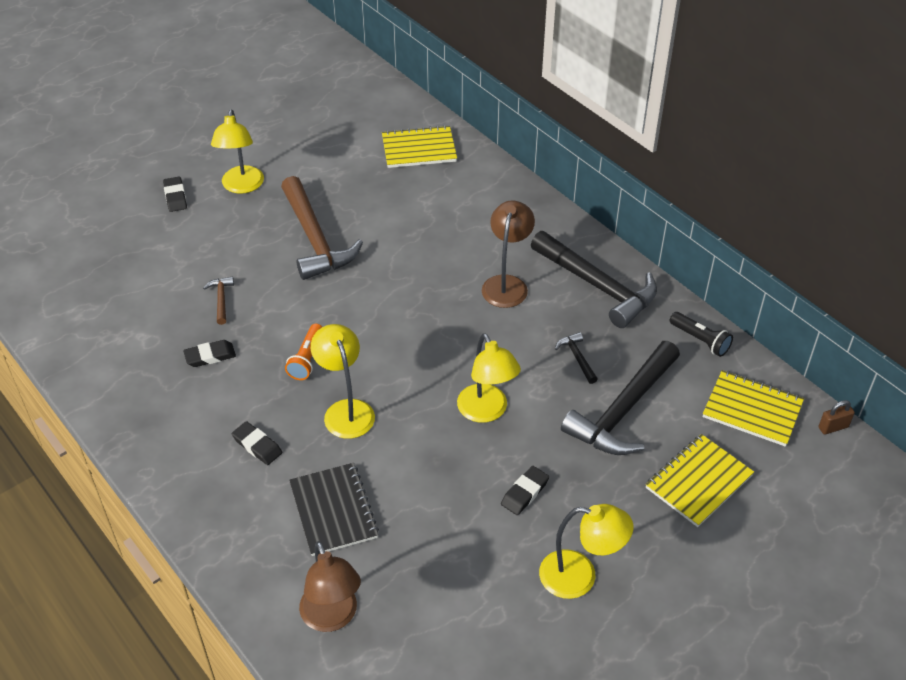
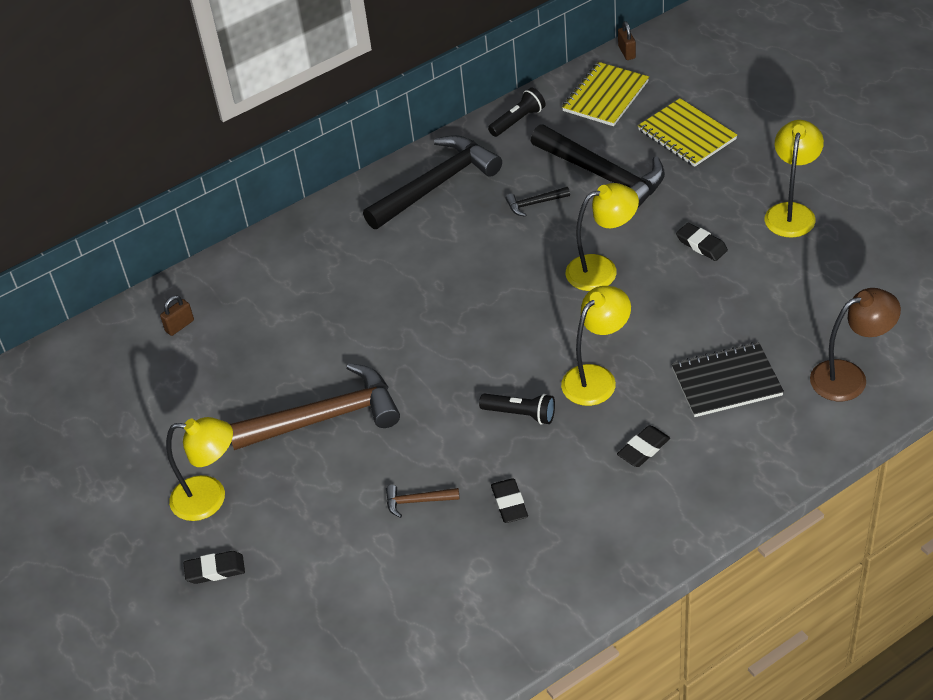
camera: 80 degrees left, 0 degrees up
orange flashlight [285,324,322,380] -> black flashlight [479,393,555,424]
yellow lamp [311,324,375,439] -> yellow lamp turned 150 degrees clockwise [561,286,631,406]
yellow notebook [382,125,457,168] -> brown padlock [160,295,194,336]
brown lamp [482,200,535,308] -> none

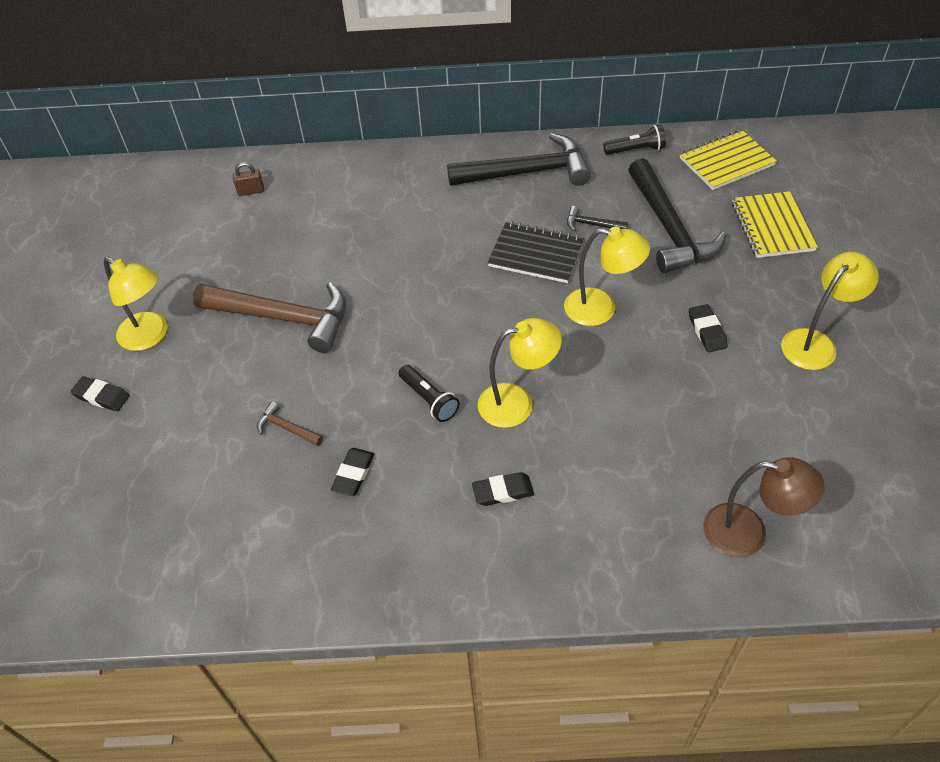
camera: 30 degrees right, 5 degrees up
brown padlock [618,21,636,60] -> none
black notebook [672,342,784,417] -> black notebook moved to [488,221,584,283]

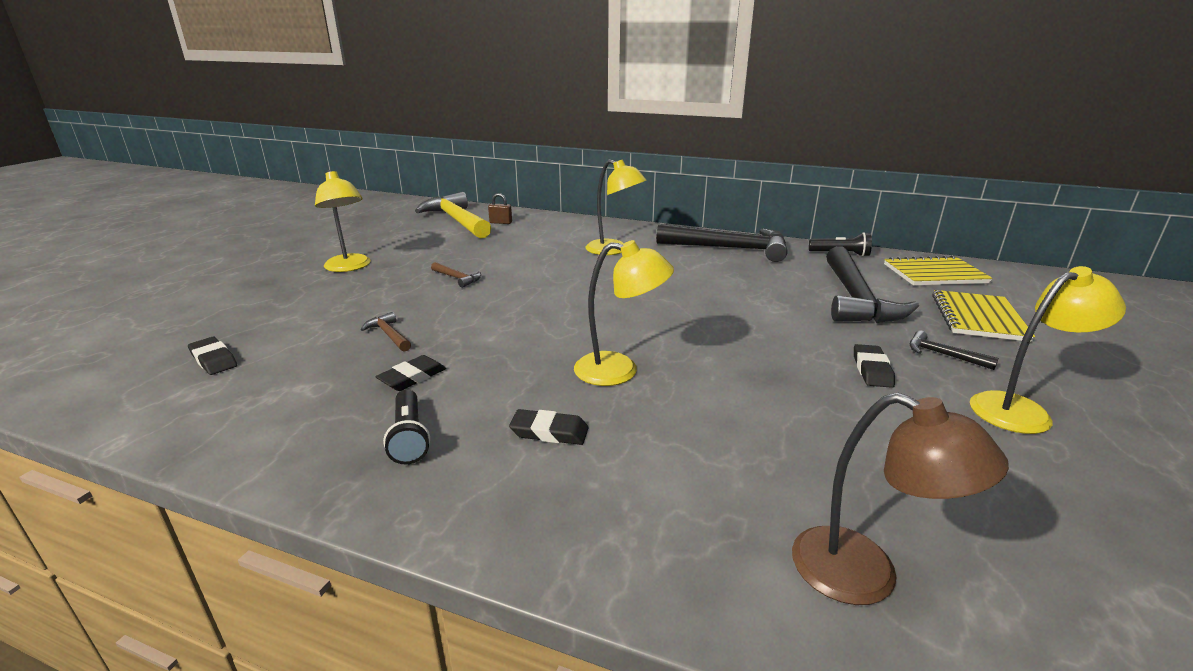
camera: 20 degrees right, 25 degrees down
black eraser [70,376,130,412] -> black eraser moved to [188,337,237,375]
brown hammer [193,282,346,353] -> brown hammer [431,262,481,288], size x0.42
black flashlight [399,365,460,422] -> black flashlight moved to [383,389,430,465]
black notebook [488,221,584,283] -> none
yellow lamp [564,227,650,326] -> yellow lamp moved to [586,159,647,255]
black hammer [567,206,628,232] -> black hammer moved to [910,330,999,370]
none -> yellow hammer [415,192,491,239]

